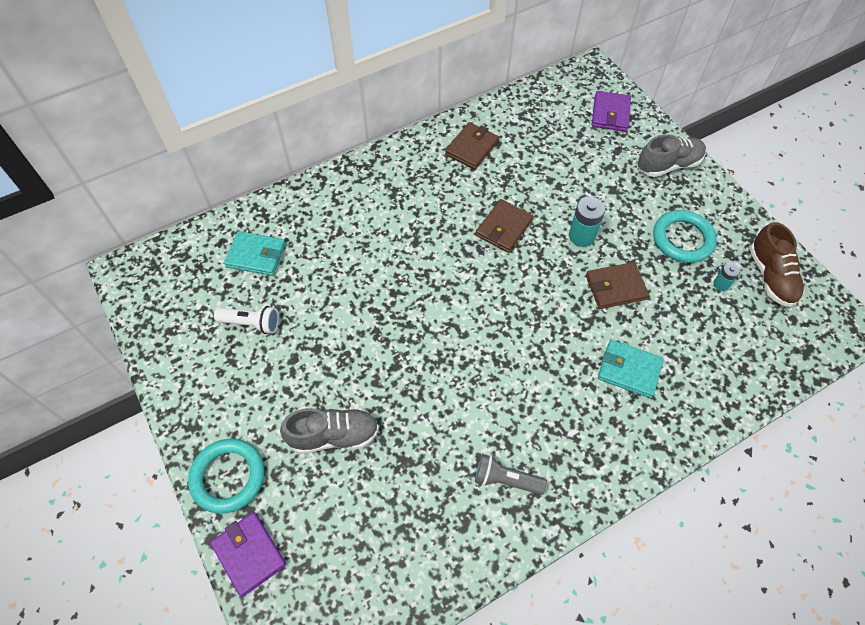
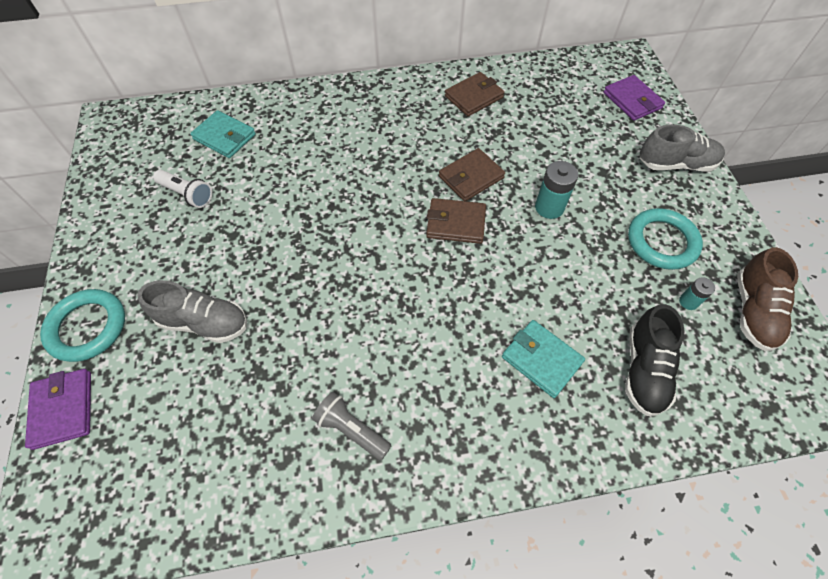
camera: 20 degrees right, 0 degrees up
brown wallet [586,262,649,309] -> brown wallet moved to [426,198,486,244]
purple wallet [592,91,631,131] -> purple wallet turned 60 degrees counterclockwise [603,75,665,121]
none -> black shoe [625,304,685,416]

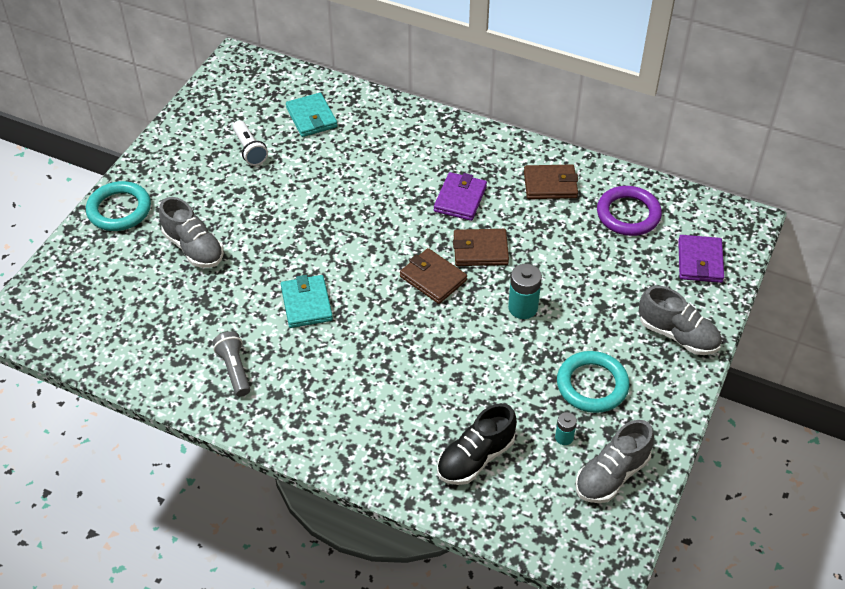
camera: 35 degrees right, 10 degrees down
purple wallet [25,369,91,450] -> purple wallet moved to [434,172,487,221]
turquoise wallet [502,320,585,398] -> turquoise wallet moved to [281,275,333,328]
brown shoe [737,247,798,351] -> grey shoe [576,420,654,503]
none -> purple ring [597,186,662,236]

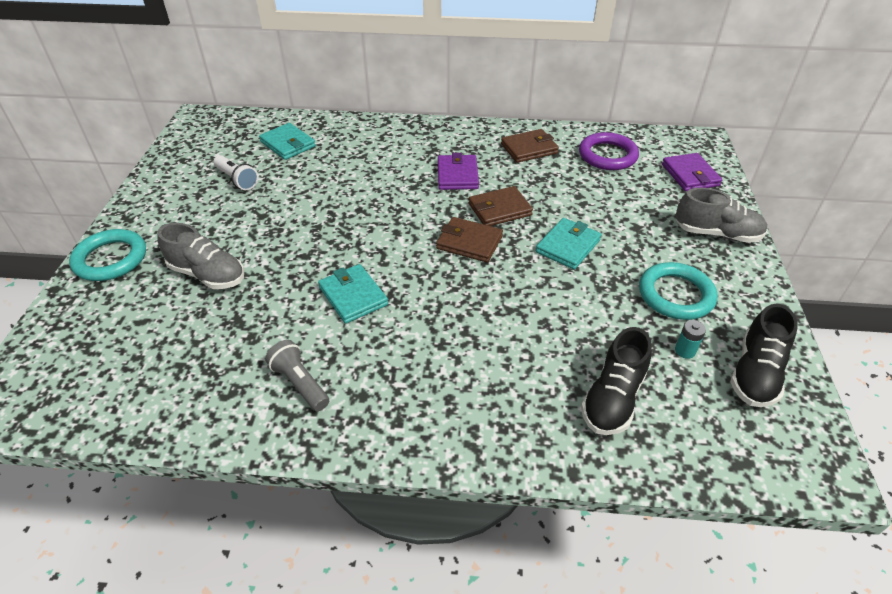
camera: 20 degrees left, 5 degrees down
turquoise battery [508,264,542,319] -> turquoise wallet [536,218,601,269]
grey shoe [576,420,654,503] -> black shoe [730,304,798,407]

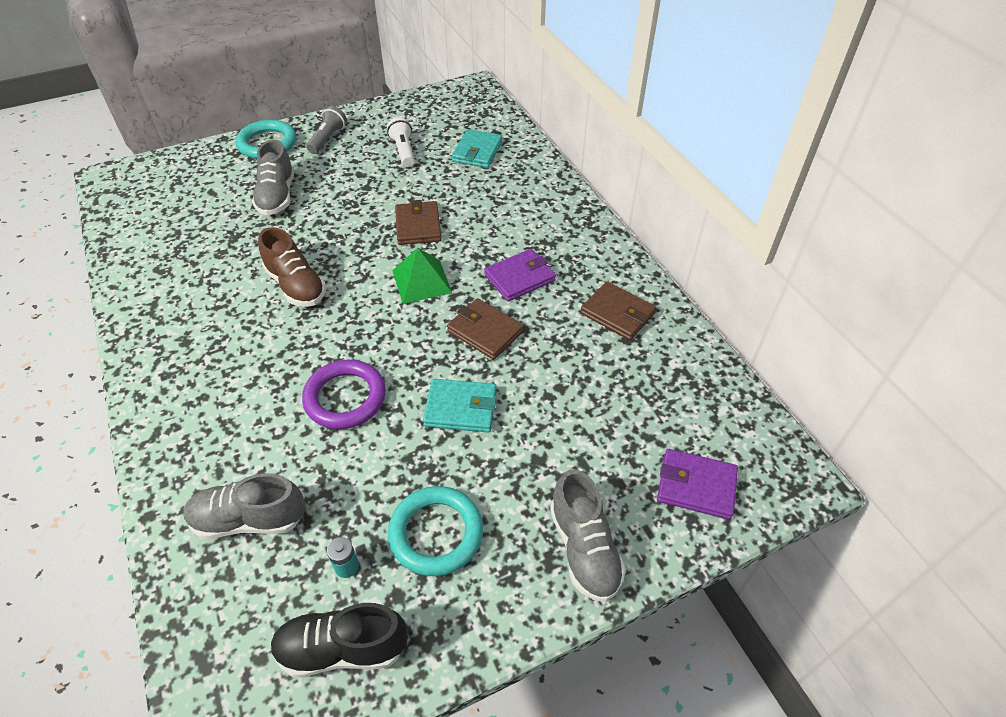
camera: 60 degrees right, 5 degrees up
white flashlight [213,155,258,190] -> white flashlight turned 150 degrees clockwise [387,117,415,167]
grey flashlight [265,340,329,411] -> grey flashlight moved to [306,106,347,154]
turquoise wallet [318,264,388,324] -> brown shoe [258,227,326,307]
brown wallet [436,217,503,263] -> brown wallet moved to [395,200,441,245]
purple ring [579,132,639,170] -> purple ring moved to [302,360,386,429]
black shoe [581,327,652,435] -> grey shoe [183,473,306,539]
purple wallet [662,153,722,191] -> purple wallet turned 60 degrees clockwise [657,449,738,520]
none -> green pyramid [392,248,452,304]

